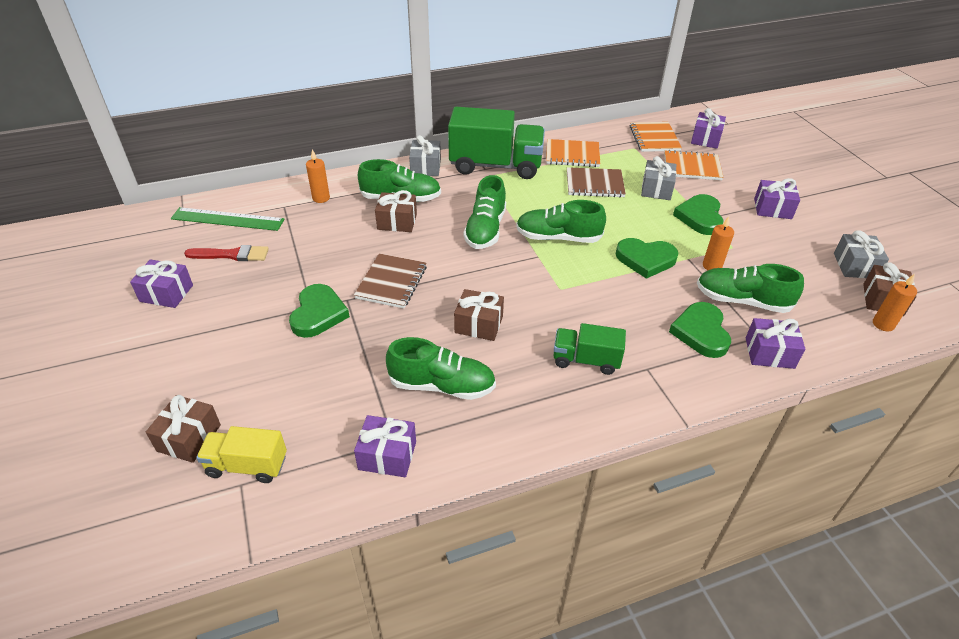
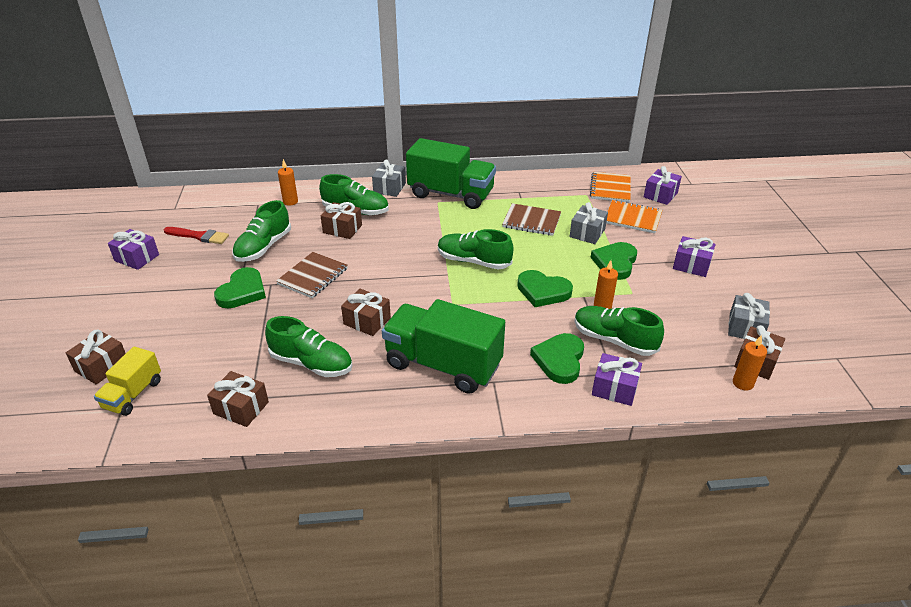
camera: 15 degrees right, 5 degrees down
green ruler [171,207,285,231] -> none
yellow truck [196,426,287,483] -> yellow truck turned 90 degrees counterclockwise [94,347,161,416]
purple gift [354,415,416,477] -> brown gift [207,371,269,427]
green shoe [464,175,506,249] -> green shoe moved to [232,200,291,262]
orange notebook [546,139,600,167] -> none
green truck [553,323,626,375] -> green truck [382,299,505,394], size x1.87

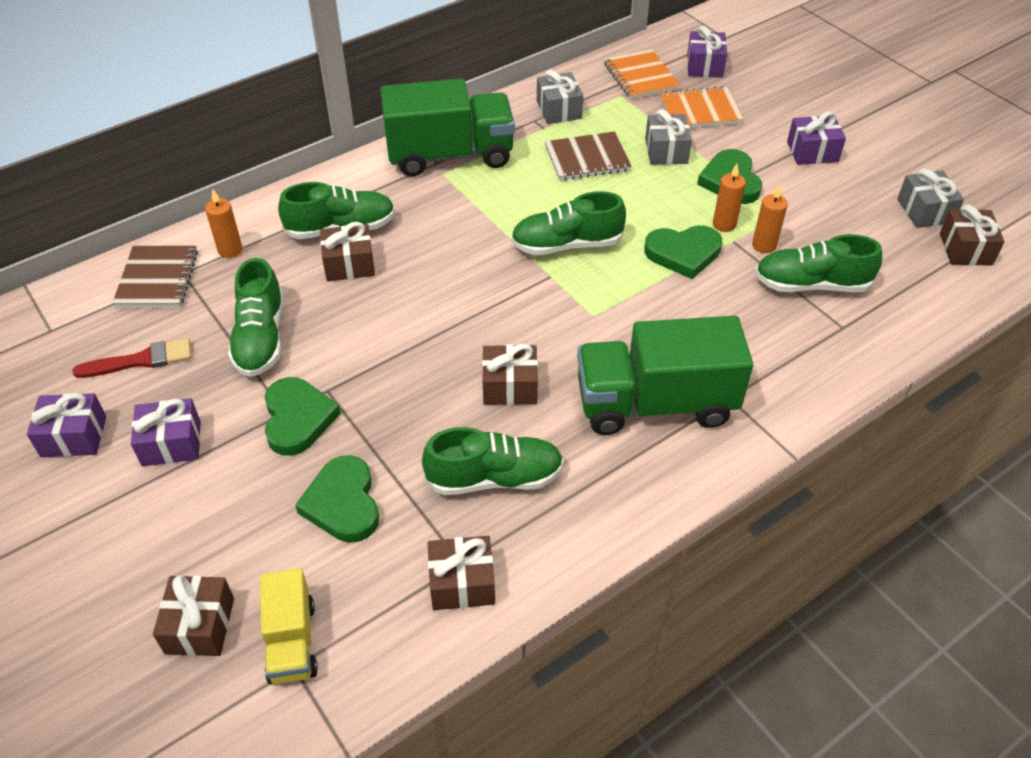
camera: 30 degrees left, 10 degrees up
brown notebook [276,252,348,298] -> brown notebook moved to [112,246,198,308]
grey gift [372,159,406,197] -> grey gift moved to [537,70,583,124]
green heart [530,333,584,384] -> green heart moved to [295,455,379,543]
purple gift [592,353,642,406] -> purple gift moved to [131,398,201,467]
orange candle [733,335,767,391] -> orange candle moved to [713,164,746,232]

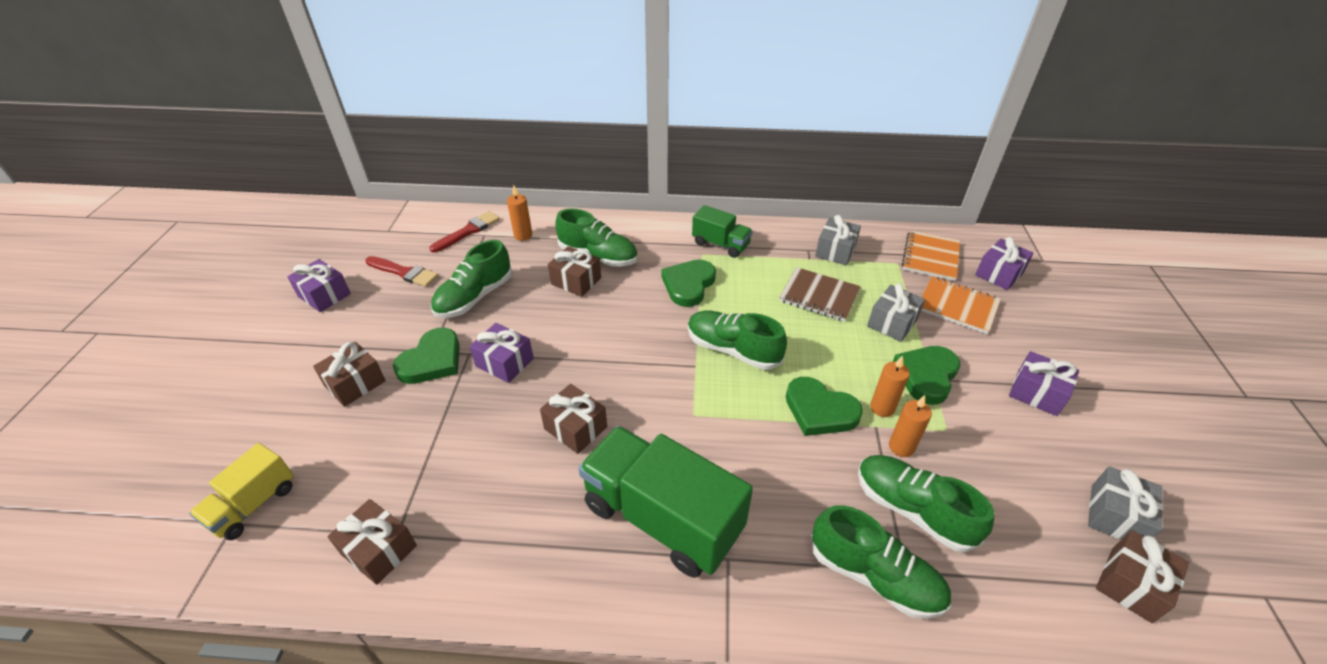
camera: 40 degrees right, 5 degrees down
brown notebook [112,246,198,308] -> red brush [429,211,500,252]
purple gift [131,398,201,467] -> purple gift moved to [469,323,534,383]
brown gift [153,575,234,656] -> brown gift moved to [313,342,386,407]
green heart [295,455,379,543] -> green heart moved to [661,259,716,307]
green truck [380,79,515,176] -> green truck [692,205,753,258], size x0.53
green shoe [422,427,564,495] -> green shoe moved to [811,505,951,619]

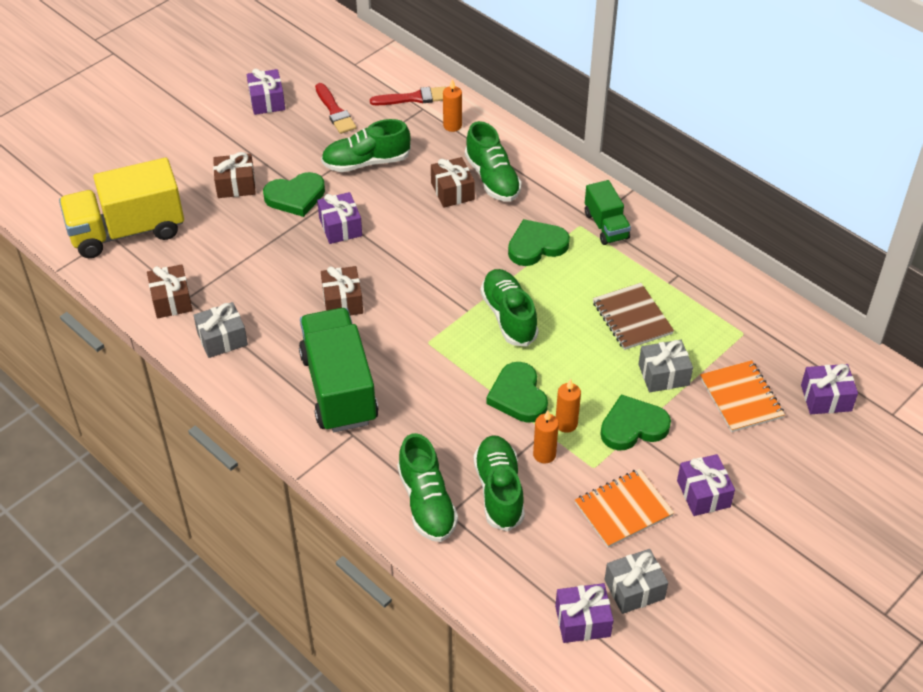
camera: 40 degrees right, 5 degrees up
yellow truck [189,443,294,540] -> yellow truck [59,158,184,258], size x1.87
grey gift [815,215,861,265] -> grey gift moved to [194,302,248,358]
orange notebook [902,230,960,281] -> orange notebook moved to [575,469,674,548]
brown gift [1096,530,1189,623] -> purple gift [555,583,613,643]

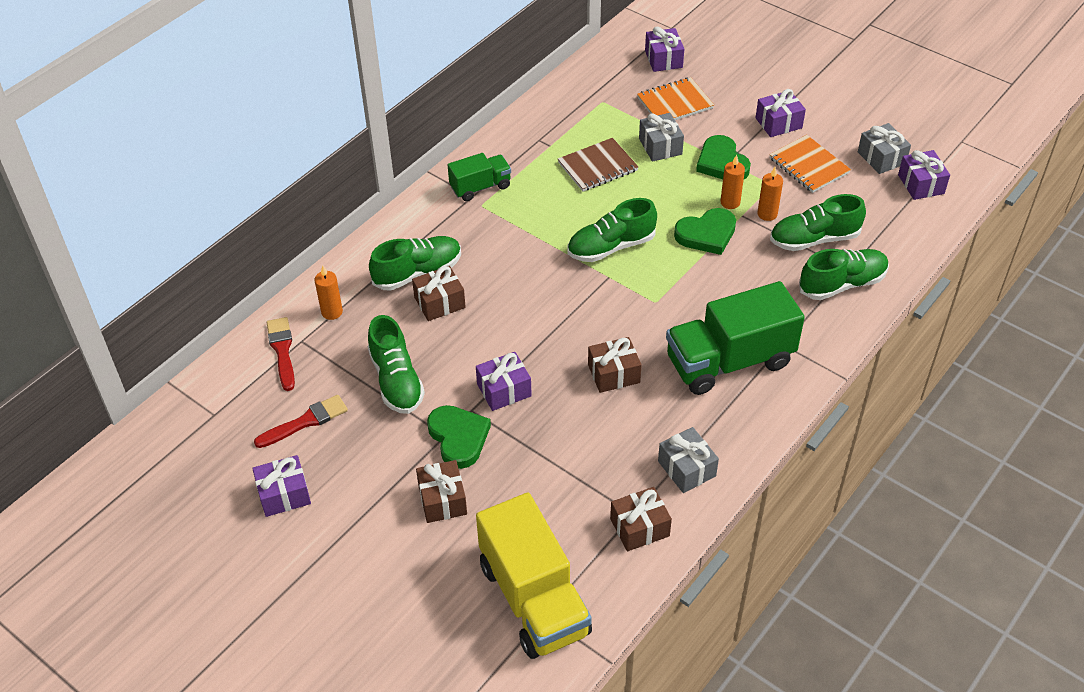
camera: 95 degrees left, 0 degrees up
green heart [508,219,570,266] -> none

